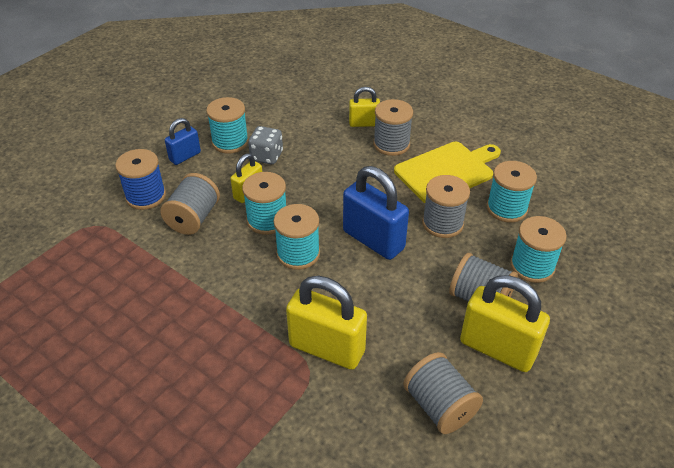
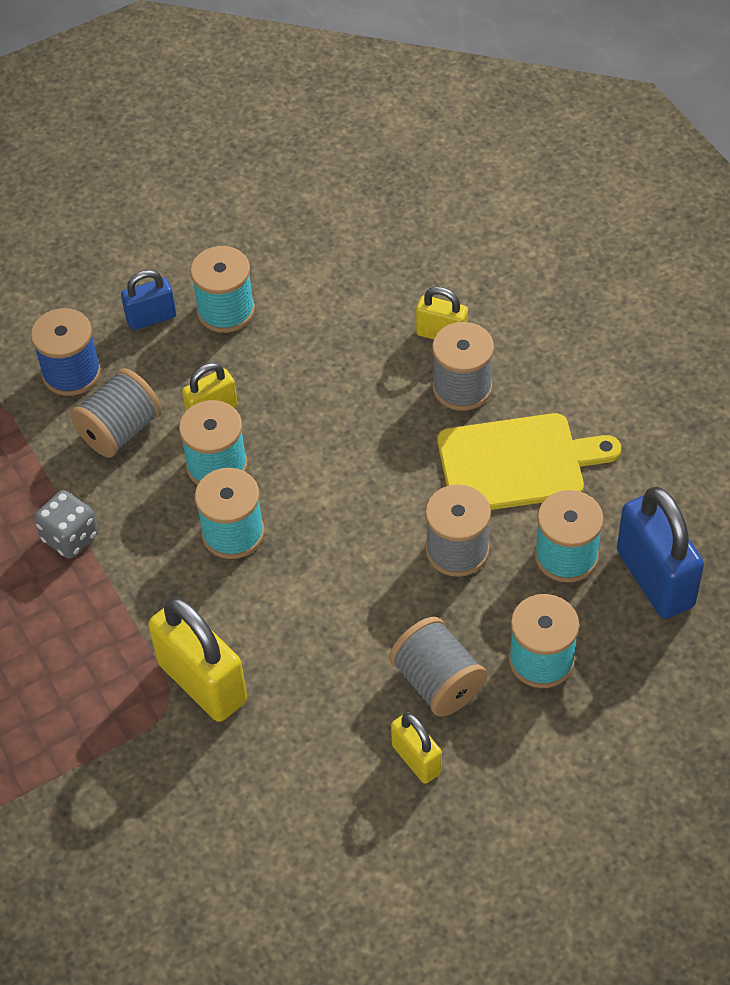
camera: 25 degrees right, 10 degrees up
grey dice [248,126,283,164] -> grey dice moved to [34,490,98,558]
blue padlock [343,166,409,260] -> blue padlock moved to [617,487,704,619]
grey spool [403,352,483,434] -> none
yellow padlock [460,275,550,372] -> yellow padlock [391,712,442,784], size x0.56

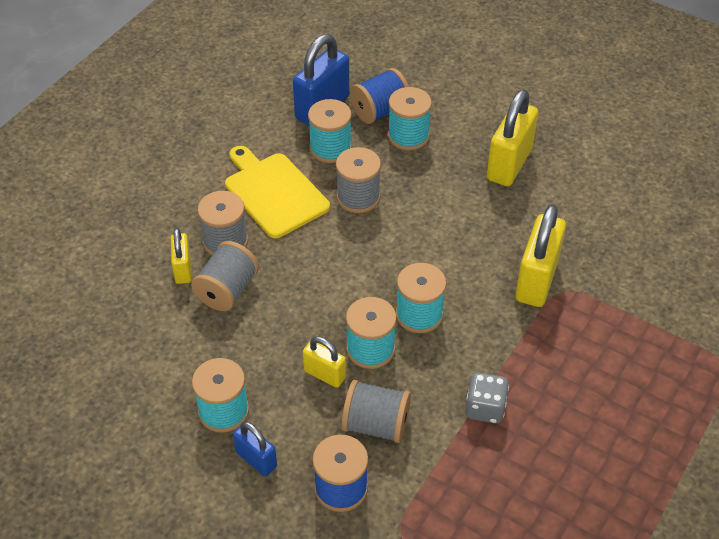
camera: 120 degrees left, 5 degrees down
grey spool [389,617,487,717] -> grey spool moved to [191,241,259,311]
yellow padlock [391,712,442,784] -> yellow padlock [487,89,538,186], size x1.79
none -> blue spool [350,68,409,124]

